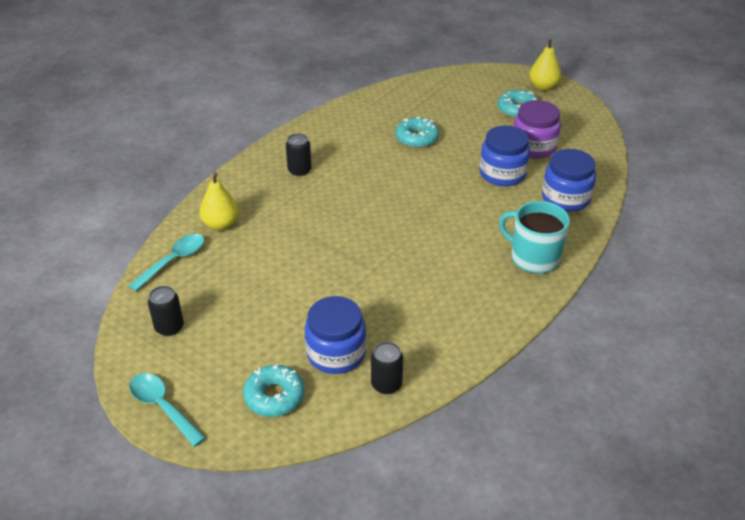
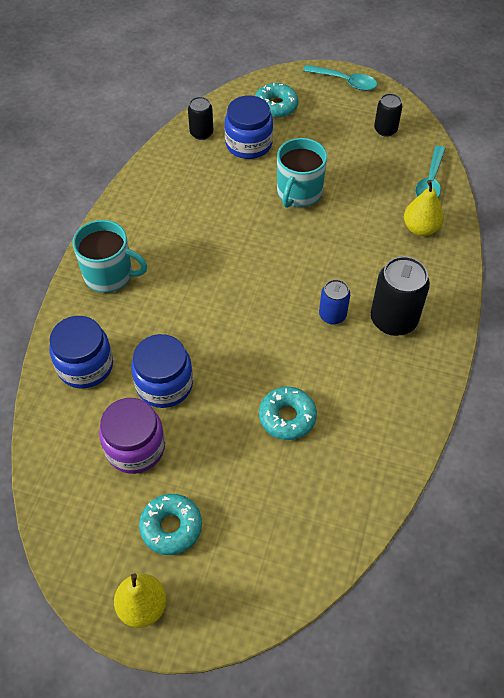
camera: 160 degrees right, 15 degrees up
black can [286,133,312,176] -> black can [371,256,430,336], size x1.72
none -> turquoise mug [277,138,327,208]
none -> blue can [319,279,350,324]

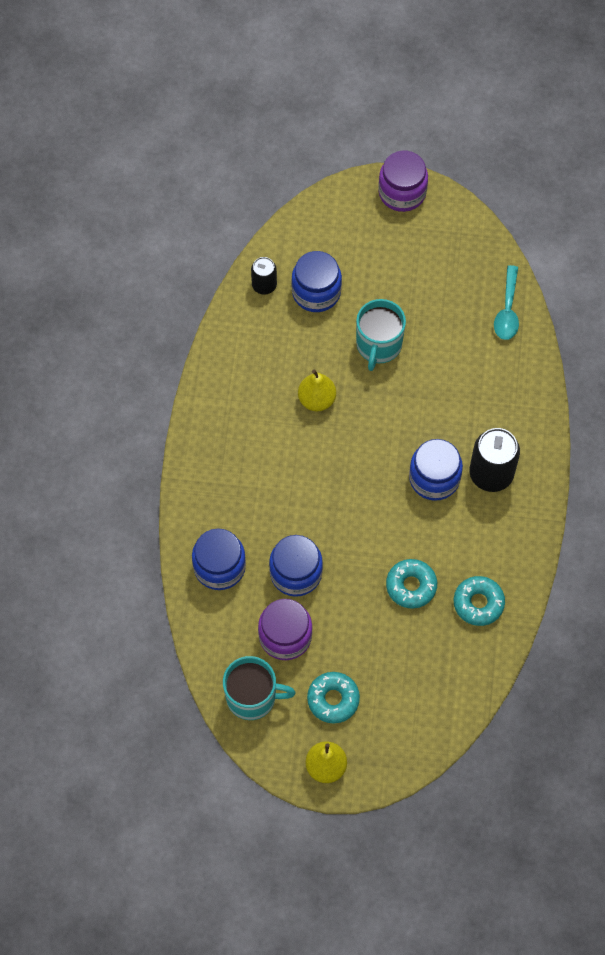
camera: 10 degrees left, 10 degrees up
turquoise mug [73,220,147,293] -> turquoise mug moved to [223,656,296,720]
turquoise donut [255,83,298,118] -> turquoise donut moved to [454,576,505,626]
turquoise spoon [303,65,377,91] -> purple jar [378,151,428,212]
blue can [319,279,350,324] -> blue jar [409,439,463,501]
black can [374,93,403,137] -> none
yellow pear [404,180,444,236] -> yellow pear moved to [298,369,336,411]

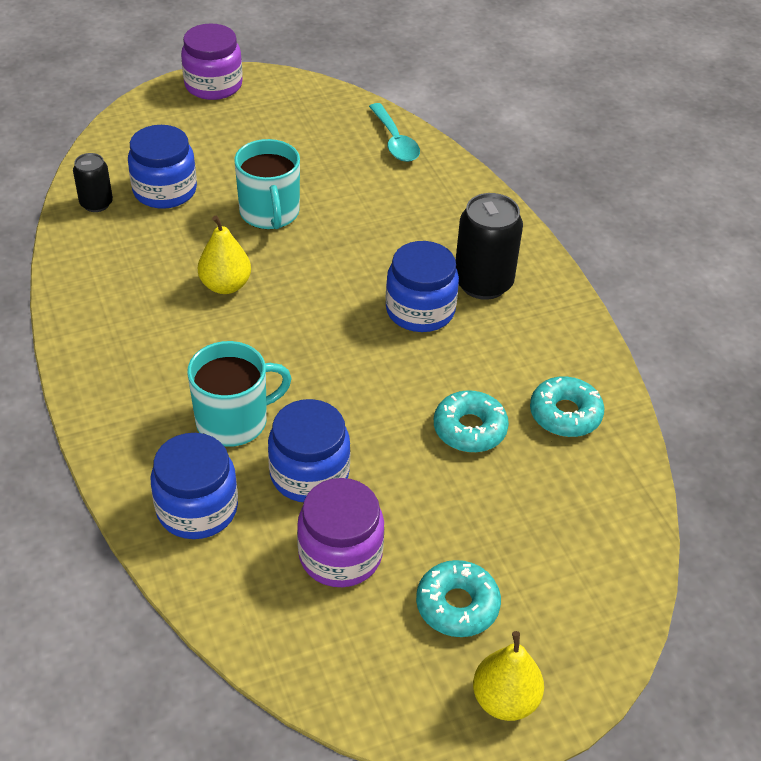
camera: 30 degrees left, 20 degrees down
turquoise mug [223,656,296,720] -> turquoise mug moved to [187,341,292,447]

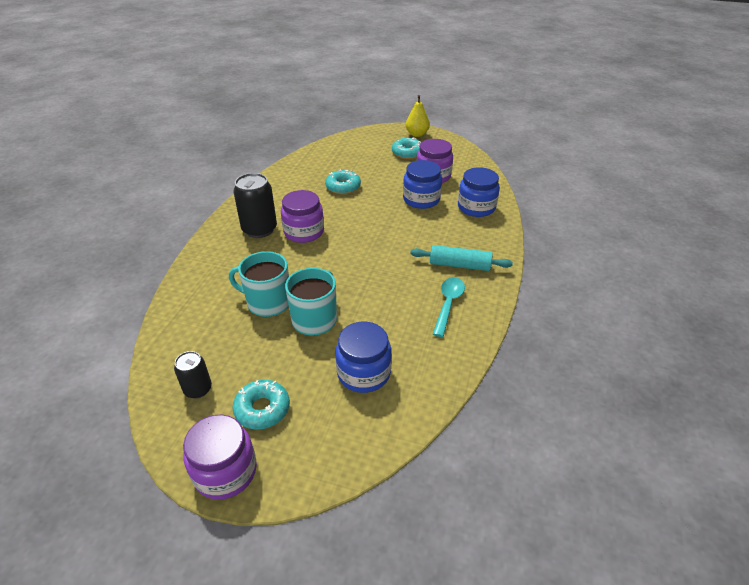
camera: 140 degrees left, 5 degrees down
black can [73,153,113,212] -> black can moved to [174,351,212,399]
turquoise mug [187,341,292,447] -> turquoise mug moved to [229,251,289,317]
yellow pear [198,216,251,294] -> none
turquoise spoon [369,103,420,162] -> turquoise spoon moved to [433,277,465,337]
blue jar [386,241,459,332] -> purple jar [281,190,324,243]
turquoise donut [530,376,604,437] -> turquoise donut moved to [232,380,290,430]
none -> turquoise rolling pin [410,245,513,271]

